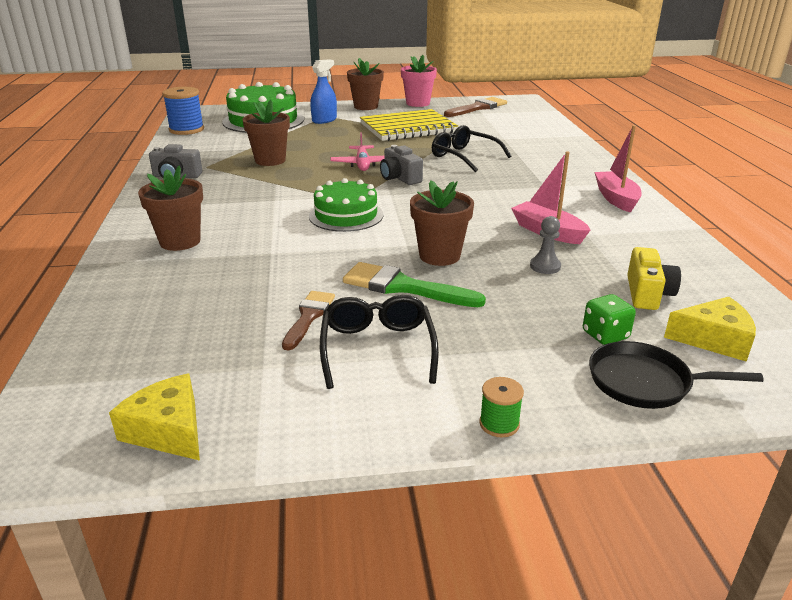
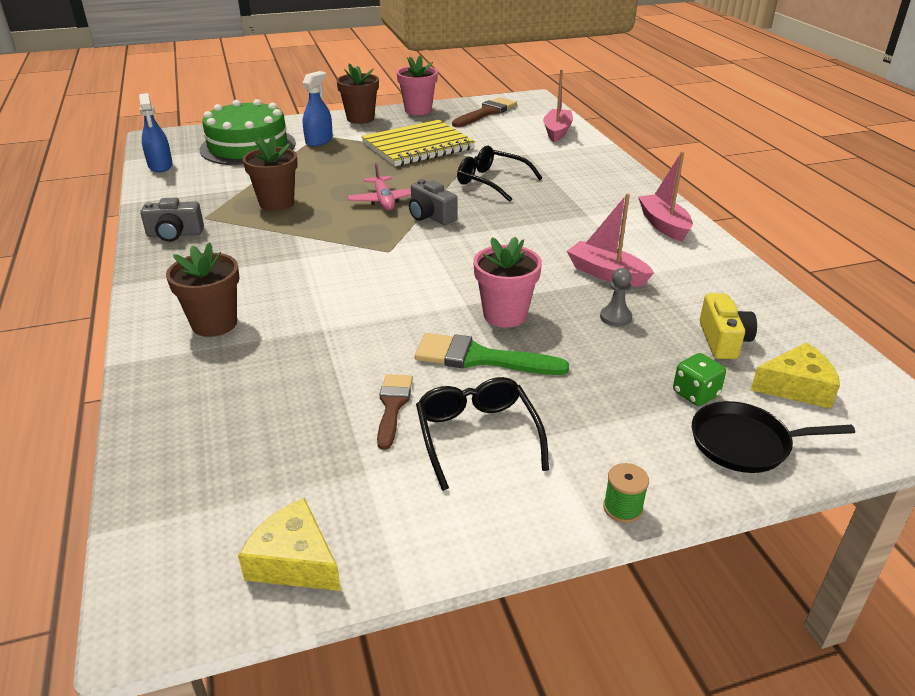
camera: 10 degrees left, 5 degrees up
blue spool [162,87,204,135] -> blue spray bottle [139,93,173,172]
green cake [309,178,384,232] -> none
brown flower pot [410,180,474,266] -> pink flower pot [473,236,542,328]
none -> pink boat [543,69,573,142]

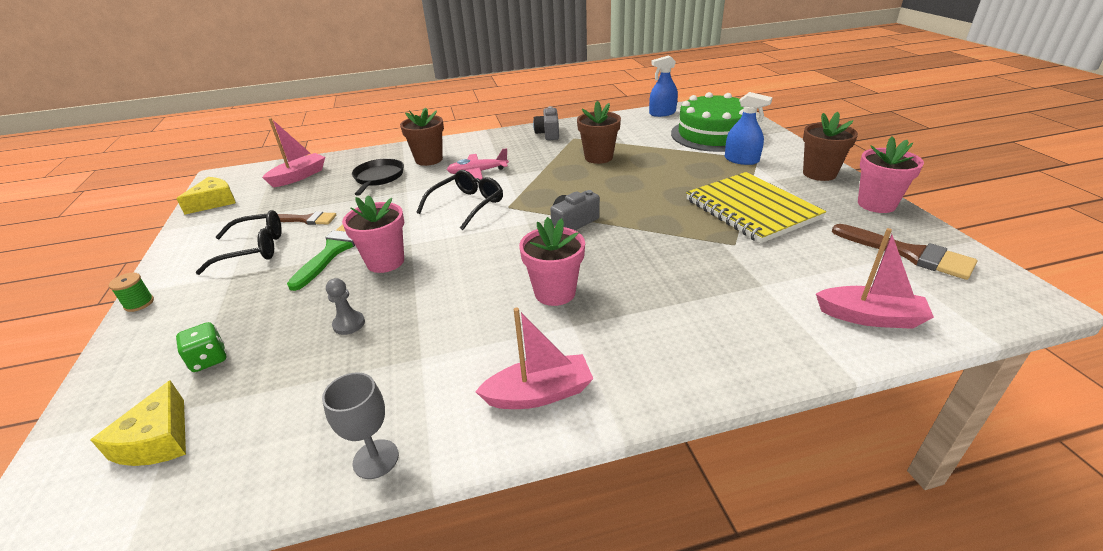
camera: 95 degrees right, 0 degrees up
pink plane [347,163,411,211] -> pink plane moved to [447,148,509,180]
black glasses [457,146,543,202] -> black glasses moved to [417,170,503,230]
pink boat [567,193,654,287] -> pink boat moved to [262,118,325,187]
black pan [692,401,855,473] -> black pan moved to [352,158,404,196]
yellow camera [699,293,757,359] -> none
none -> grey goblet [322,372,399,479]
none -> pink flower pot [519,217,585,306]

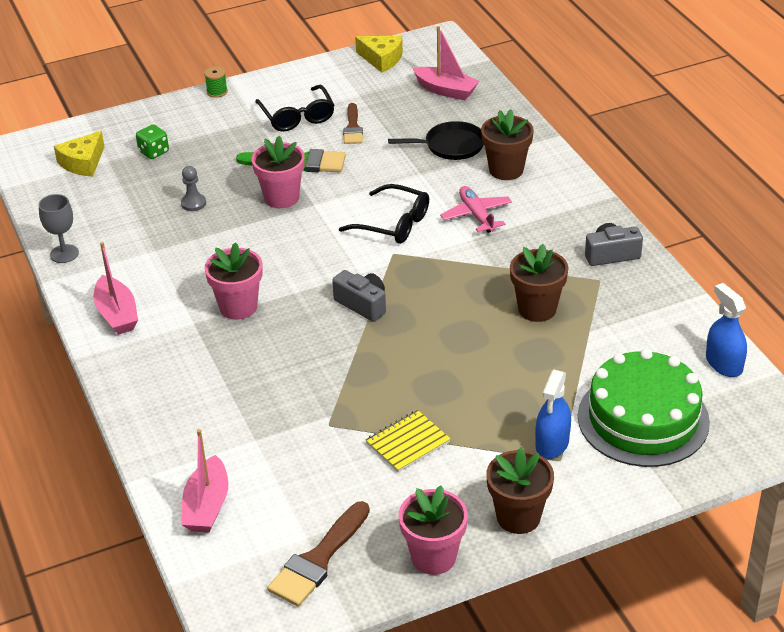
camera: 80 degrees right, 5 degrees up
yellow cheese [91,380,186,466] -> yellow cheese turned 45 degrees counterclockwise [54,131,105,177]
yellow notebook [686,172,826,243] -> yellow notebook [366,410,451,473], size x0.53

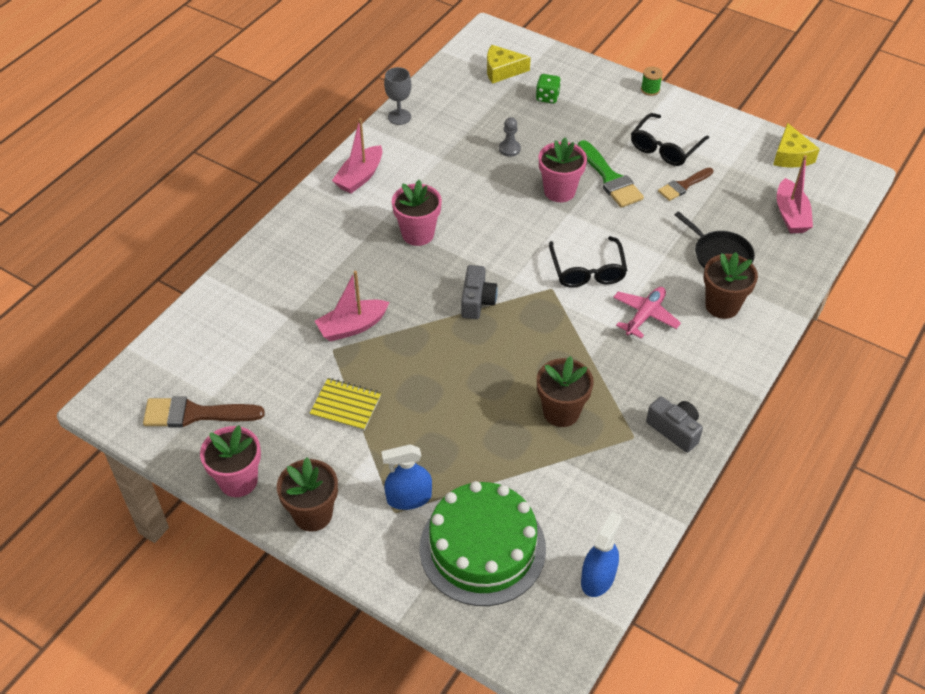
camera: 55 degrees right, 10 degrees up
pink boat [181,429,229,533] -> pink boat moved to [315,271,390,342]

